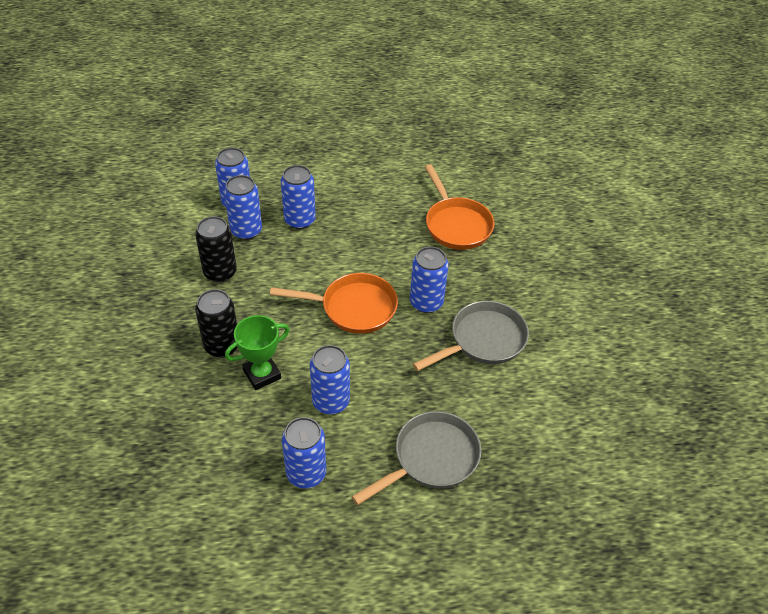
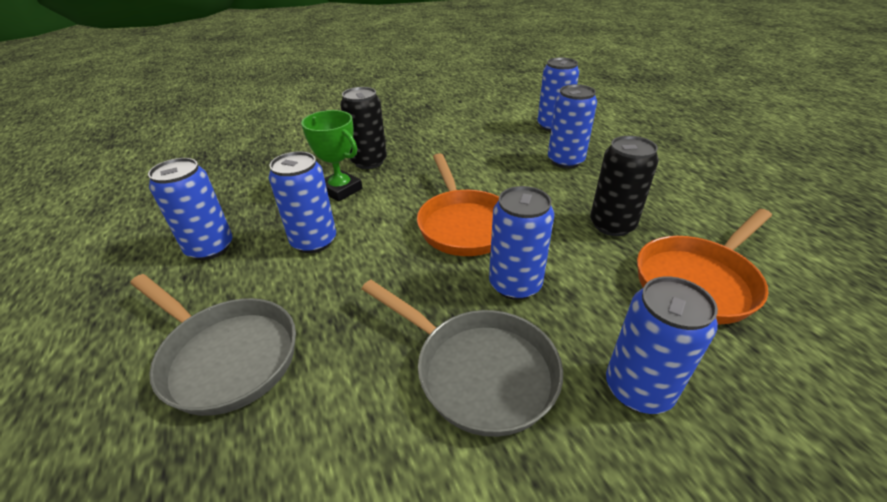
camera: 75 degrees right, 10 degrees down
black can [195,216,237,283] -> black can moved to [590,136,659,236]
blue can [224,175,262,240] -> blue can moved to [606,276,718,414]

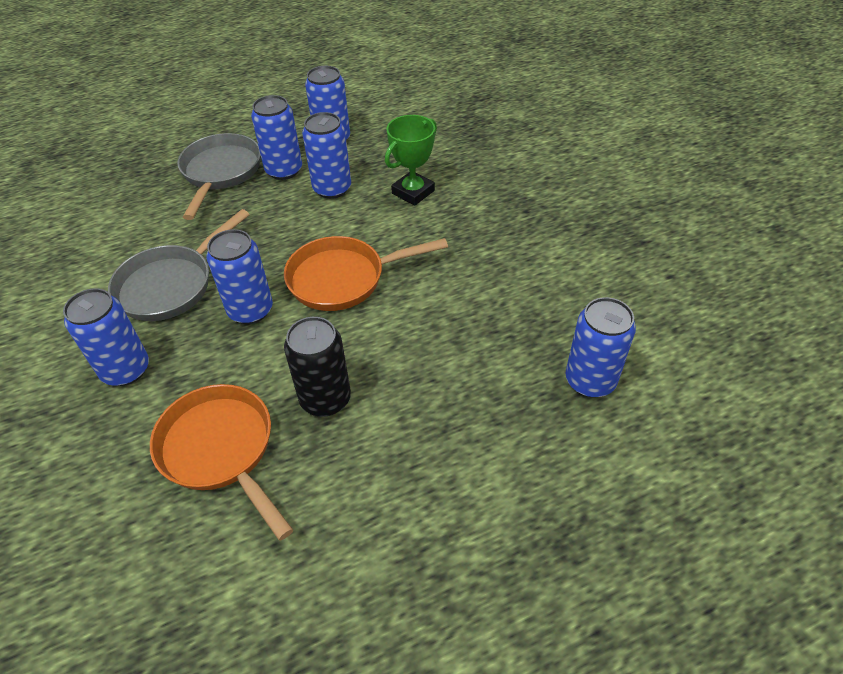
camera: 90 degrees right, 10 degrees up
grey pan [130,274,296,416] -> grey pan turned 150 degrees clockwise [177,133,261,220]
black can [340,87,387,169] -> none
blue can [548,84,597,168] -> blue can moved to [251,95,302,180]

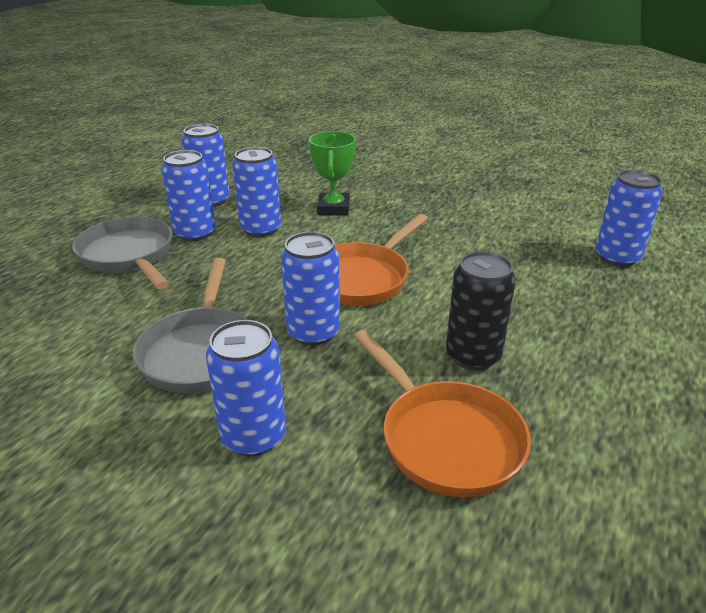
camera: 40 degrees left, 15 degrees down
orange pan [150,384,293,541] -> orange pan turned 135 degrees counterclockwise [353,330,531,497]

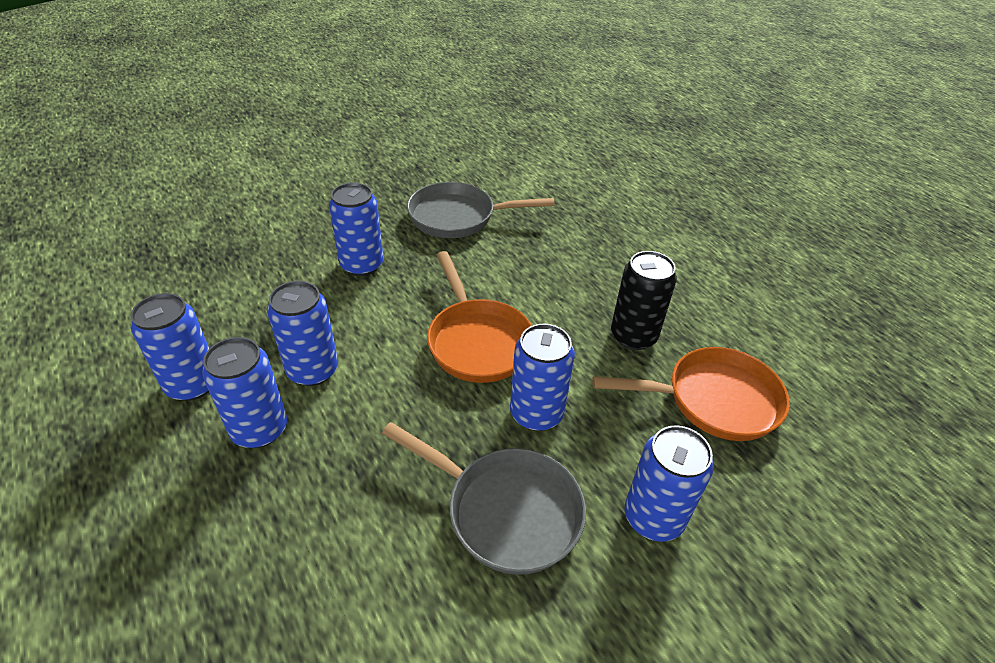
camera: 60 degrees left, 10 degrees up
grey pan [72,217,172,289] -> grey pan moved to [407,182,555,238]
green trophy [309,131,356,216] -> none
blue can [596,170,663,267] -> blue can moved to [329,183,384,276]

